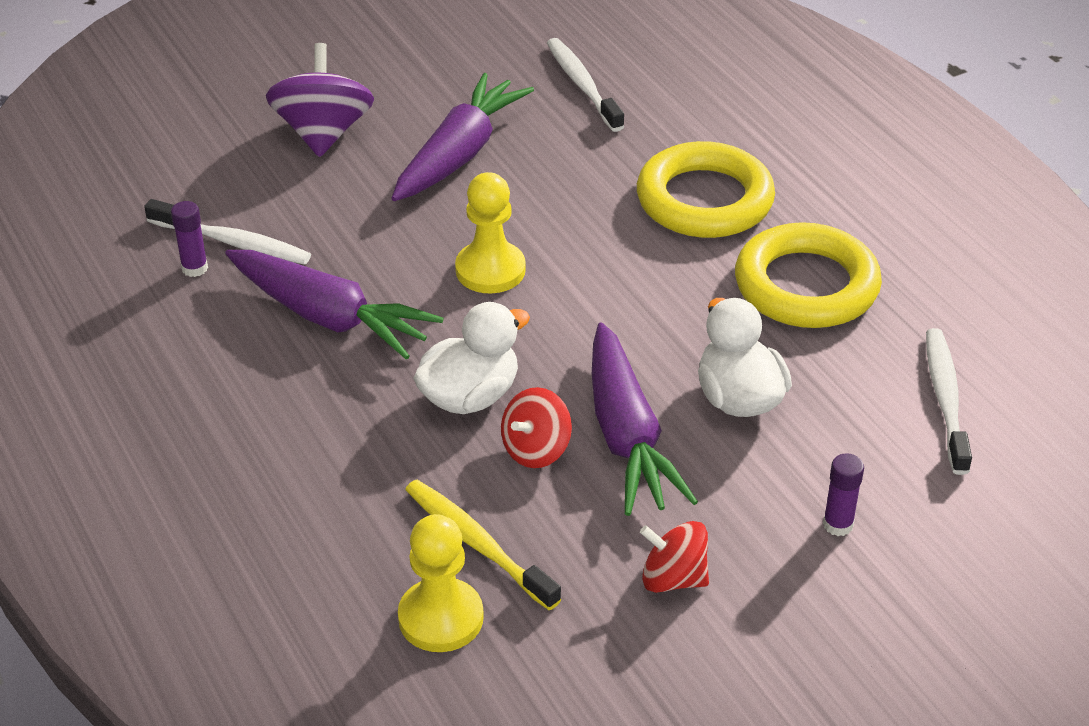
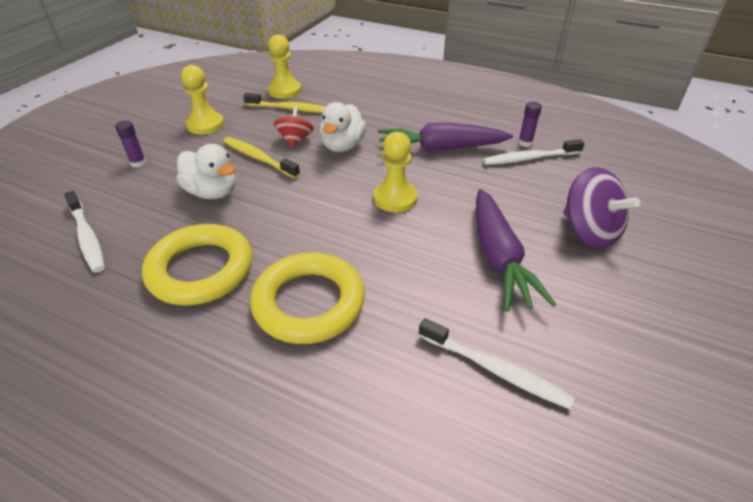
camera: 145 degrees right, 0 degrees up
purple carrot [592,322,698,516] -> yellow toothbrush [223,137,300,179]
red spinning top [640,521,709,593] -> yellow pawn [181,65,224,134]

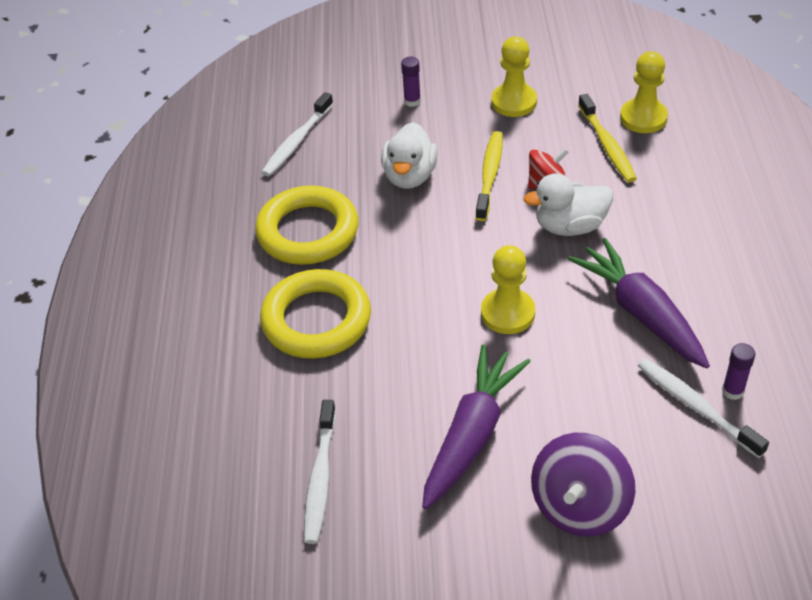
camera: 65 degrees right, 5 degrees up
purple carrot [476,189,556,311] -> purple carrot turned 150 degrees clockwise [422,345,531,509]

